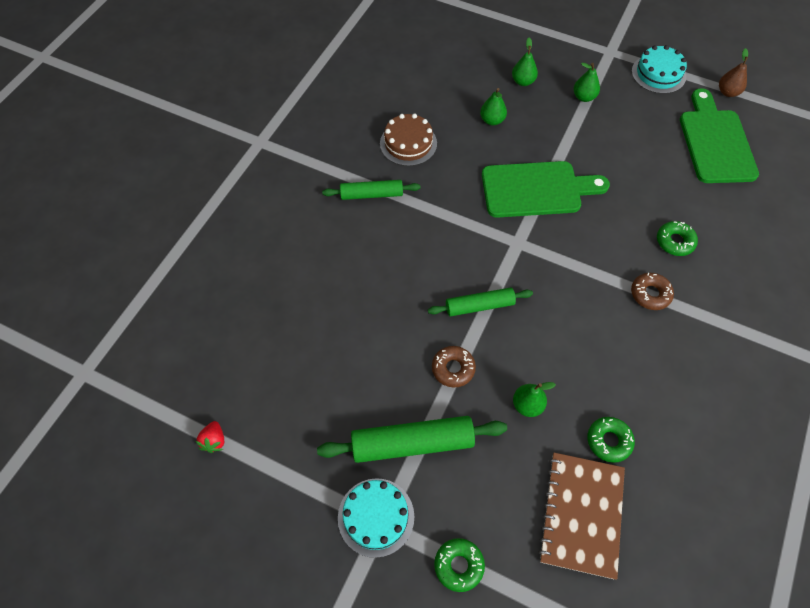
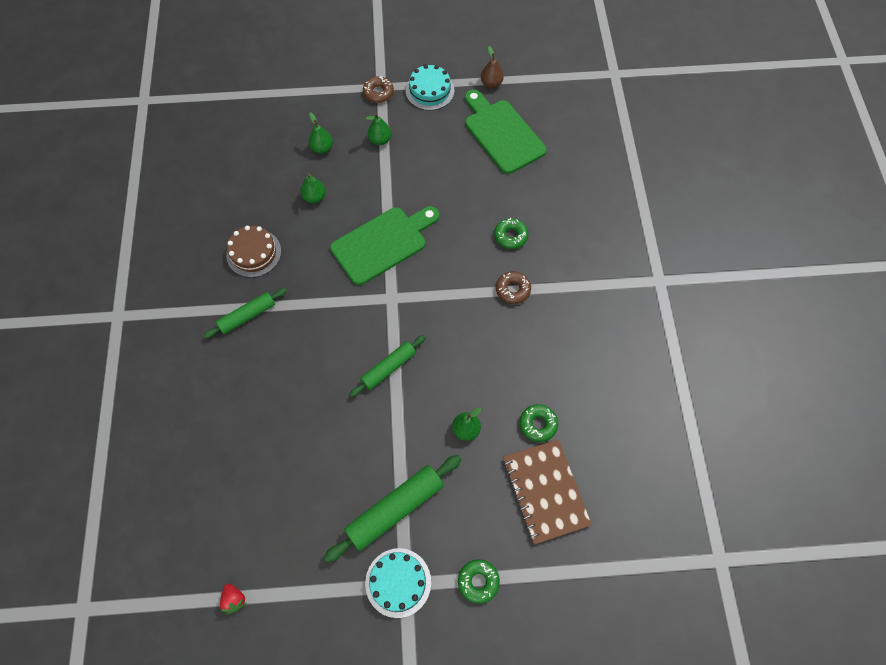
camera: 30 degrees left, 5 degrees up
brown donut [432,346,476,388] -> brown donut moved to [363,76,394,103]

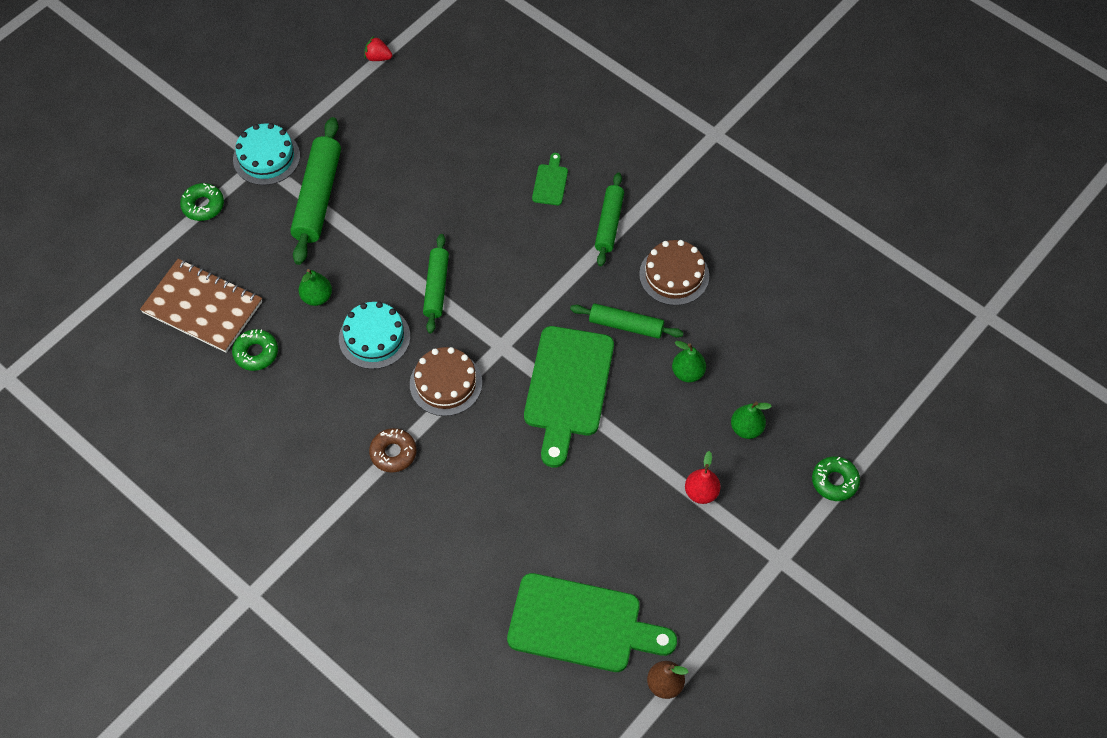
camera: 135 degrees right, 5 degrees down
brown donut [363,76,394,103] -> none
green pear [366,113,391,145] -> red pear [685,451,721,504]
turquoise cake [406,64,454,110] -> turquoise cake moved to [339,302,410,369]
green donut [494,218,529,249] -> green donut moved to [812,456,860,501]
none -> brown cake [410,347,482,416]
none -> green cutting board [532,153,568,205]
none -> green rolling pin [570,304,684,339]

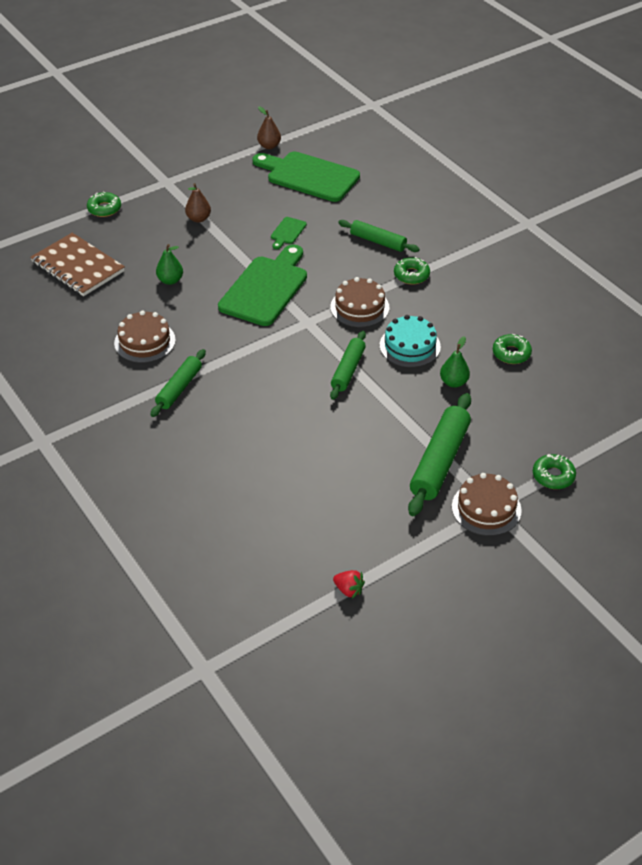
camera: 165 degrees left, 15 degrees down
brown notebook [140,259,262,353] -> brown notebook moved to [30,233,125,296]
turquoise cake [233,123,300,185] -> brown cake [452,473,522,536]
brown donut [369,428,417,472] -> green donut [394,257,430,285]
green cutting board [532,153,568,205] -> green cutting board moved to [271,217,307,249]
green rolling pin [570,304,684,339] -> green rolling pin moved to [338,220,420,252]
red pear [685,451,721,504] -> brown pear [185,183,211,223]
green pear [731,402,772,439] -> none

